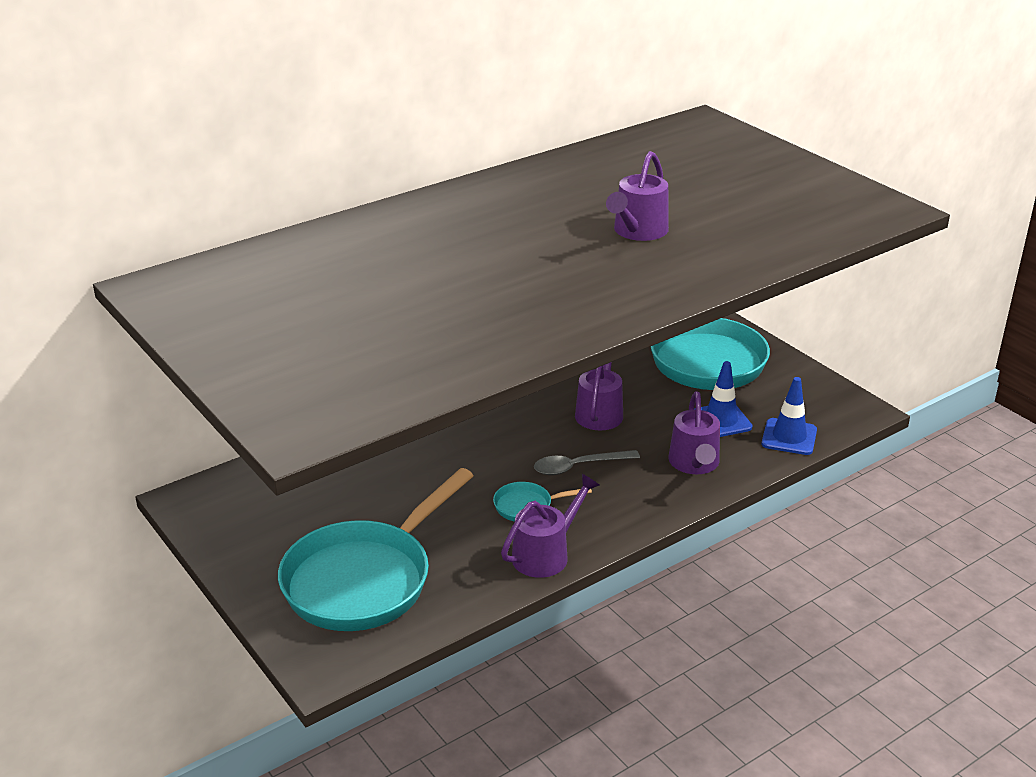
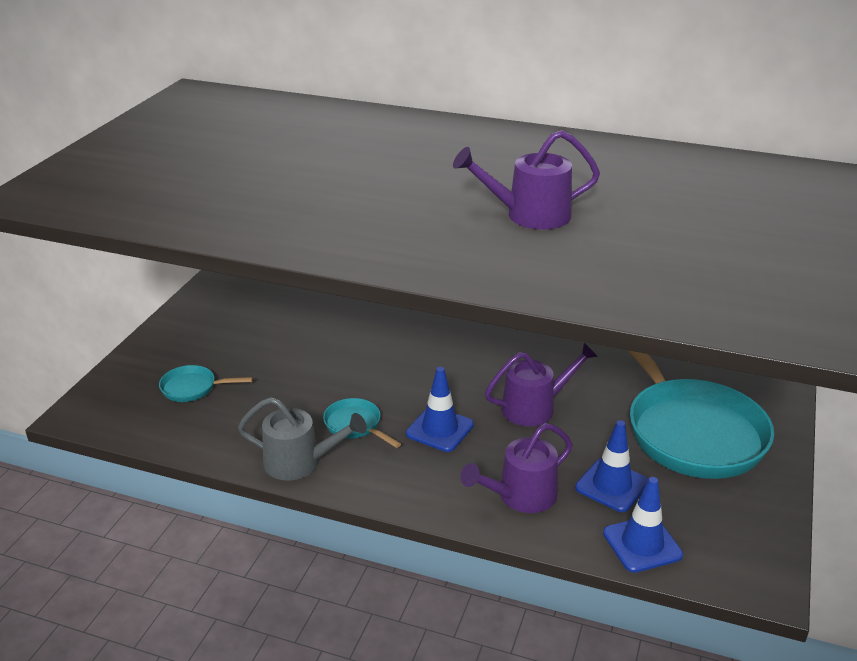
camera: 55 degrees right, 0 degrees up
turquoise pan [278,468,473,631] -> turquoise pan [159,365,253,402], size x0.42
purple watering can [501,474,600,578] -> grey watering can [238,397,367,481]
grey spoon [534,450,640,475] -> blue traffic cone [406,367,474,452]

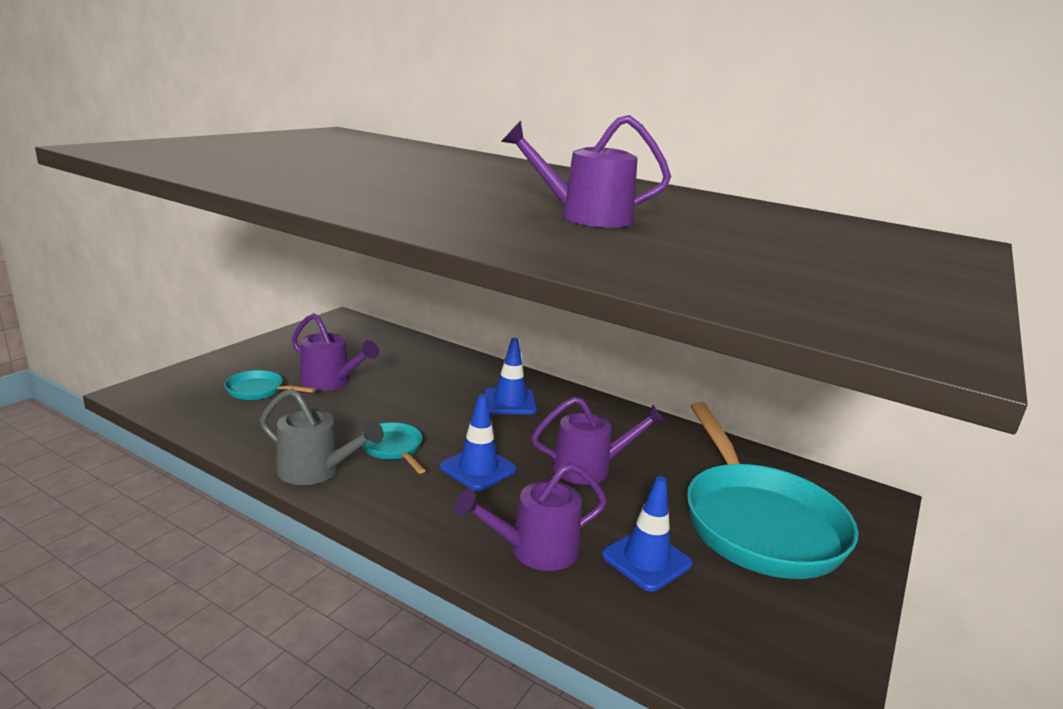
camera: 10 degrees right, 10 degrees down
blue traffic cone [603,477,683,573] -> blue traffic cone moved to [485,338,537,414]
none -> purple watering can [292,313,379,391]

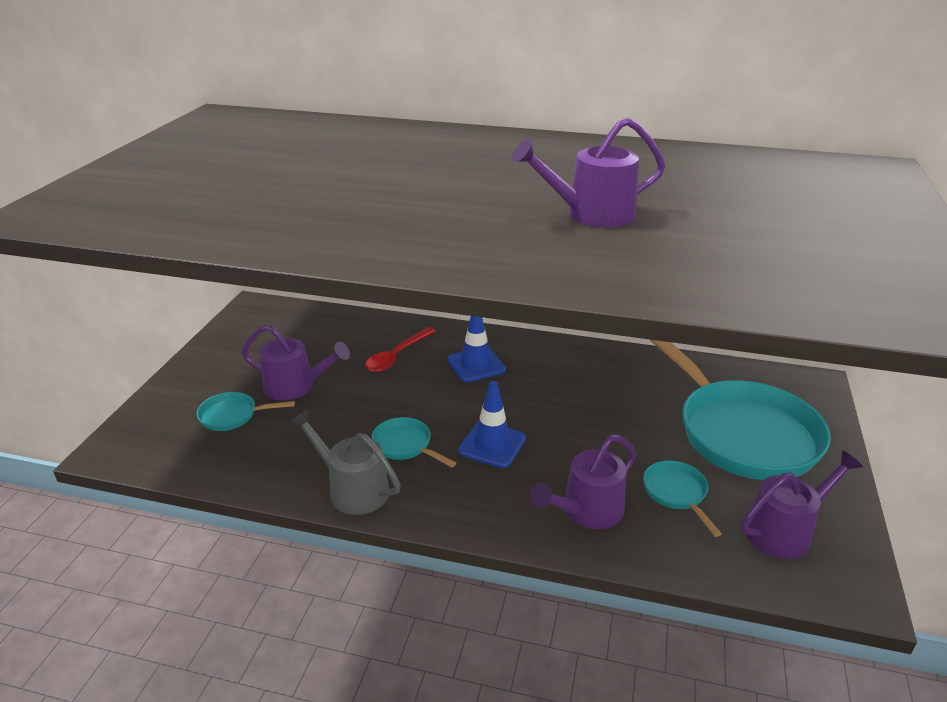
camera: 15 degrees left, 10 degrees up
grey watering can [260,388,384,485] -> grey watering can turned 150 degrees counterclockwise [289,409,401,515]
purple watering can [532,397,665,485] -> purple watering can moved to [741,450,863,559]
blue traffic cone [602,476,692,592] -> turquoise pan [643,460,722,537]
none -> red spoon [365,327,436,372]

